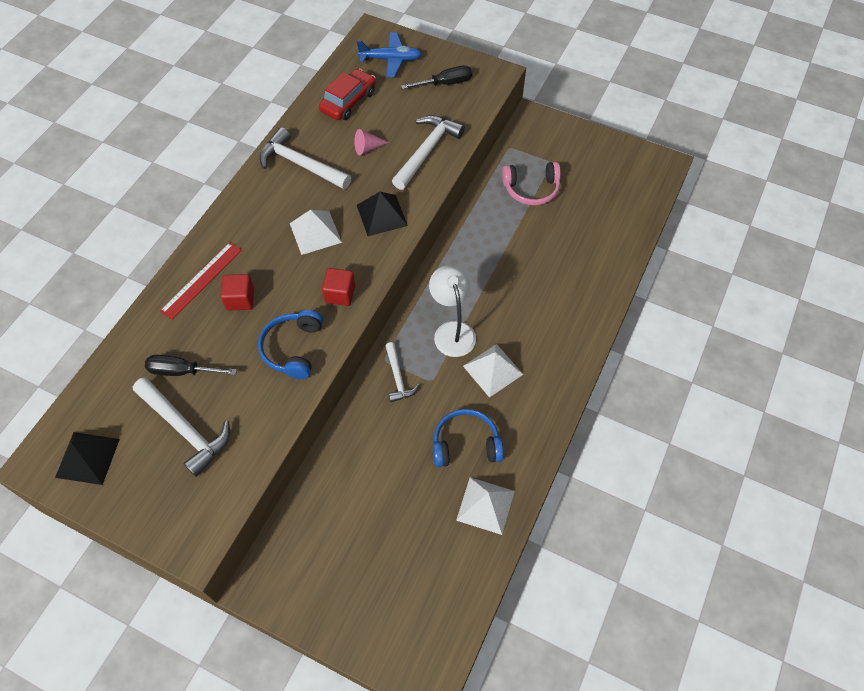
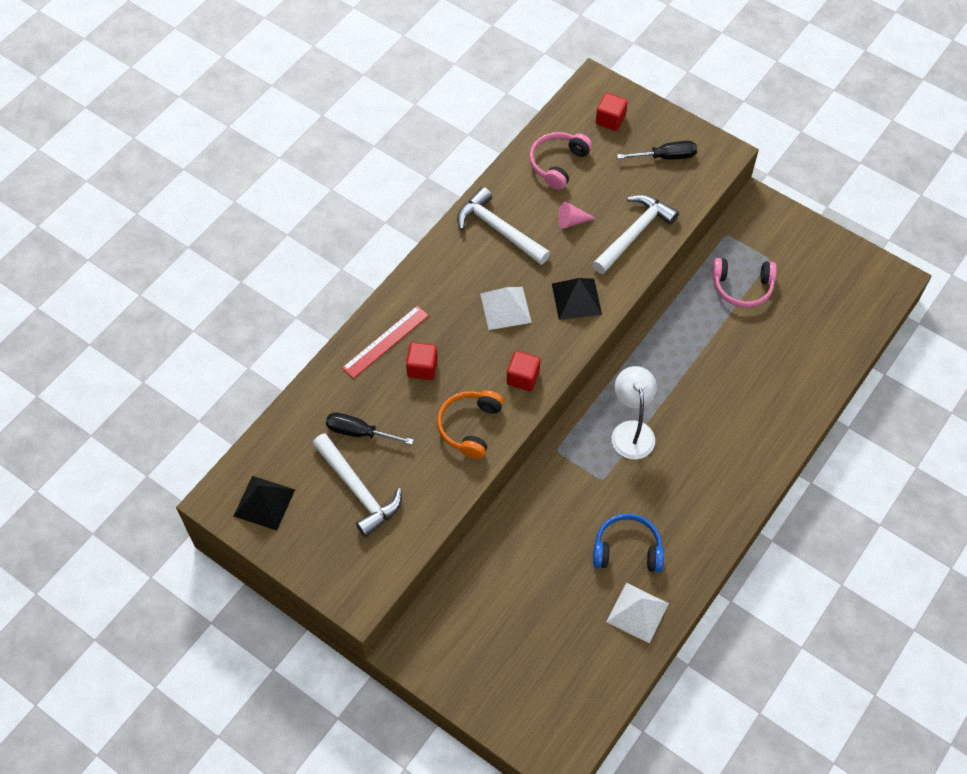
camera: 10 degrees right, 0 degrees up
blue headphones [258,310,323,379] -> orange headphones [437,390,504,459]
red car [319,69,376,120] -> pink headphones [529,132,592,190]
blue plane [357,32,422,78] -> red cube [596,93,628,131]
white hammer [385,342,419,402] -> none
white pyramid [463,344,524,398] -> none

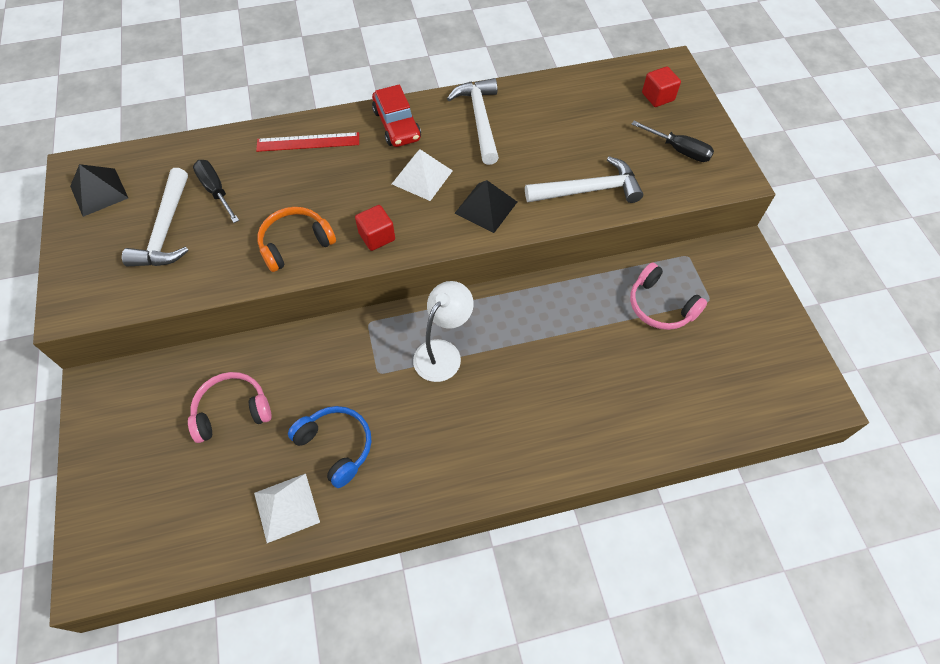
camera: 40 degrees right, 0 degrees up
red cube [406,342,438,380] -> none
pink headphones [529,132,592,190] -> pink headphones moved to [188,372,272,443]
pink cone [558,202,595,229] -> none
none -> red car [372,85,421,147]

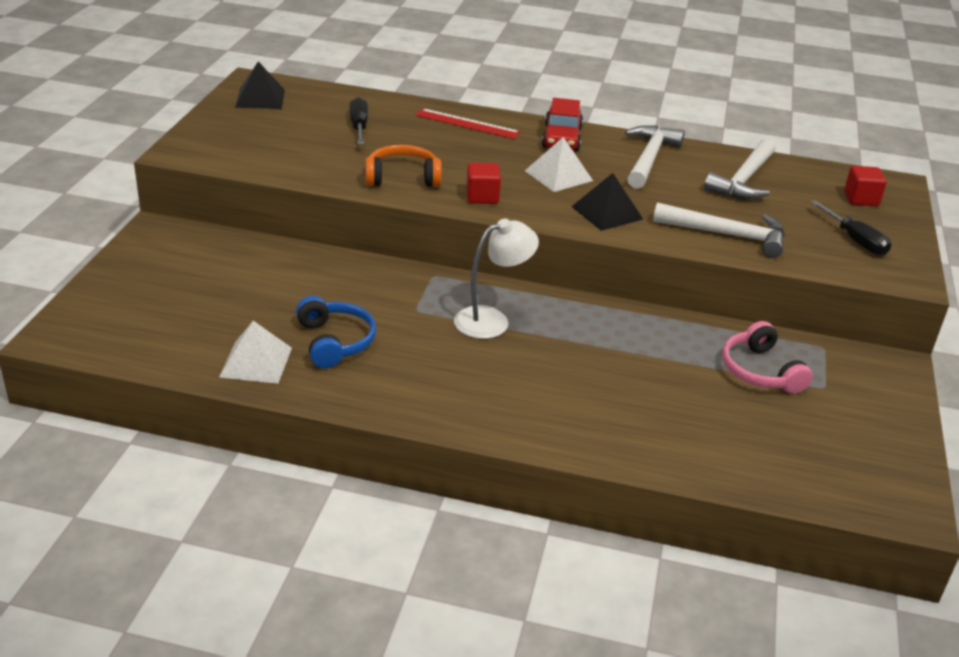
camera: 25 degrees right, 25 degrees down
white hammer [122,168,189,266] -> white hammer moved to [704,138,776,199]
pink headphones [188,372,272,443] -> none

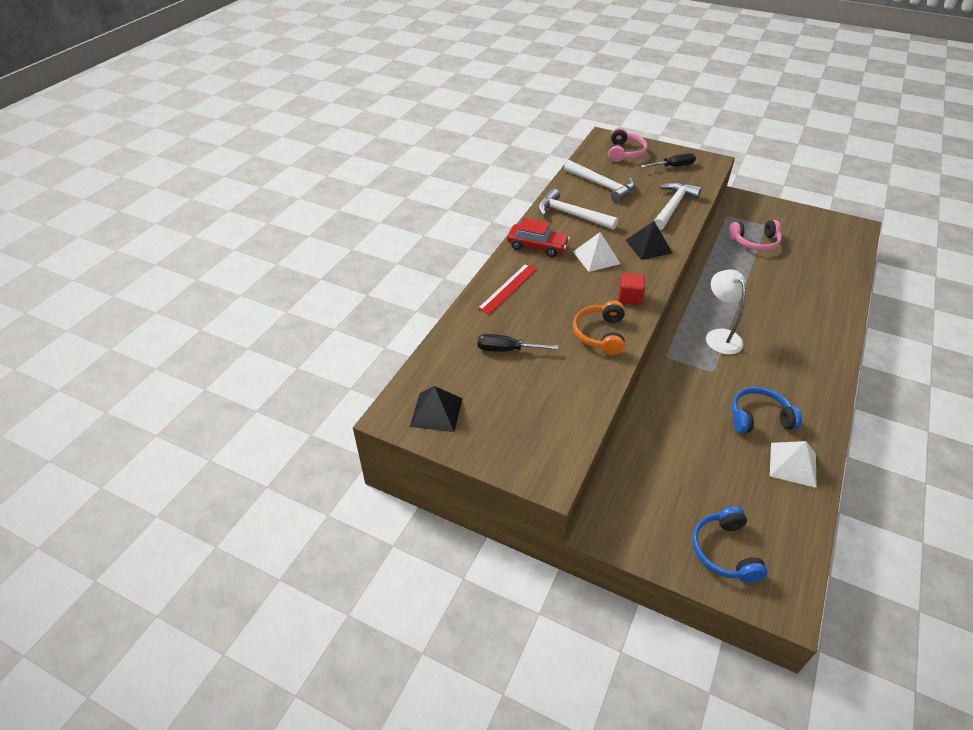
camera: 75 degrees left, 10 degrees up
red cube [844,166,887,206] -> pink headphones [608,128,648,162]
none -> blue headphones [692,506,768,583]

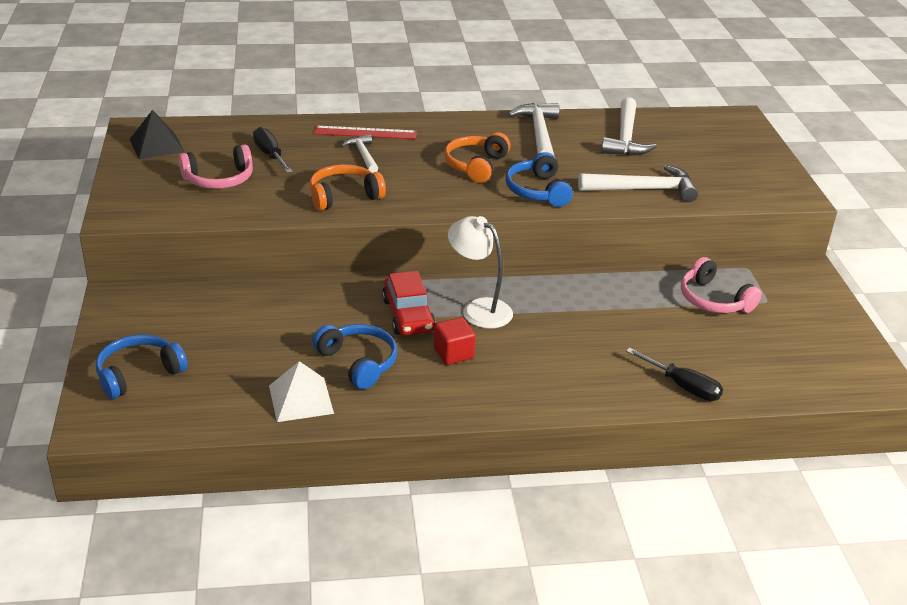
camera: 55 degrees right, 10 degrees down
red car [507,218,570,257] -> red car moved to [382,271,436,336]
white pyramid [573,232,621,272] -> orange headphones [444,132,511,183]
pink headphones [608,128,648,162] -> pink headphones moved to [179,144,253,189]
red cube [618,273,645,305] -> red cube moved to [434,317,476,365]
black pyramid [626,221,672,260] -> blue headphones [505,152,573,207]
black screwdriver [641,152,696,168] -> black screwdriver moved to [626,348,723,401]
white lamp [706,269,746,355] -> white lamp turned 90 degrees counterclockwise [448,216,513,329]
none -> white hammer [341,134,378,173]

